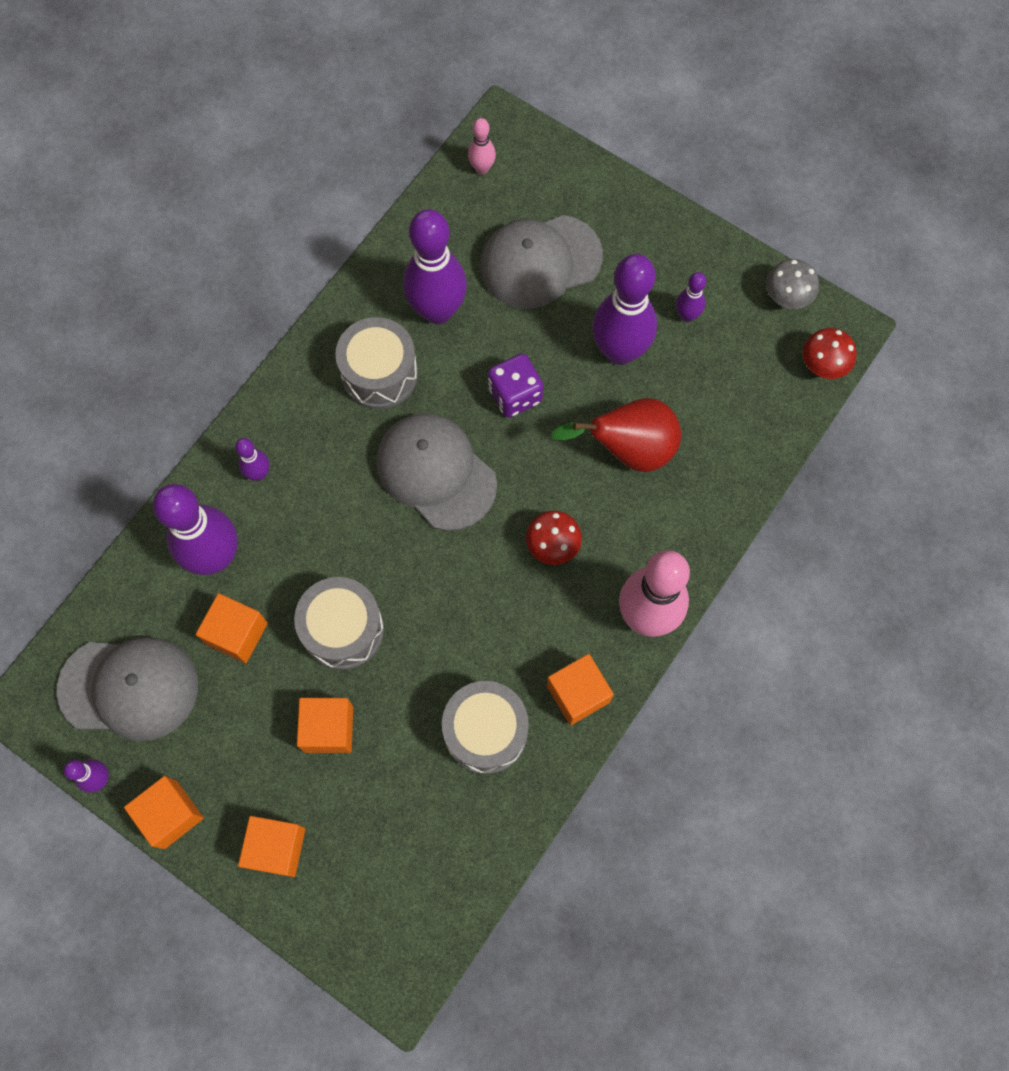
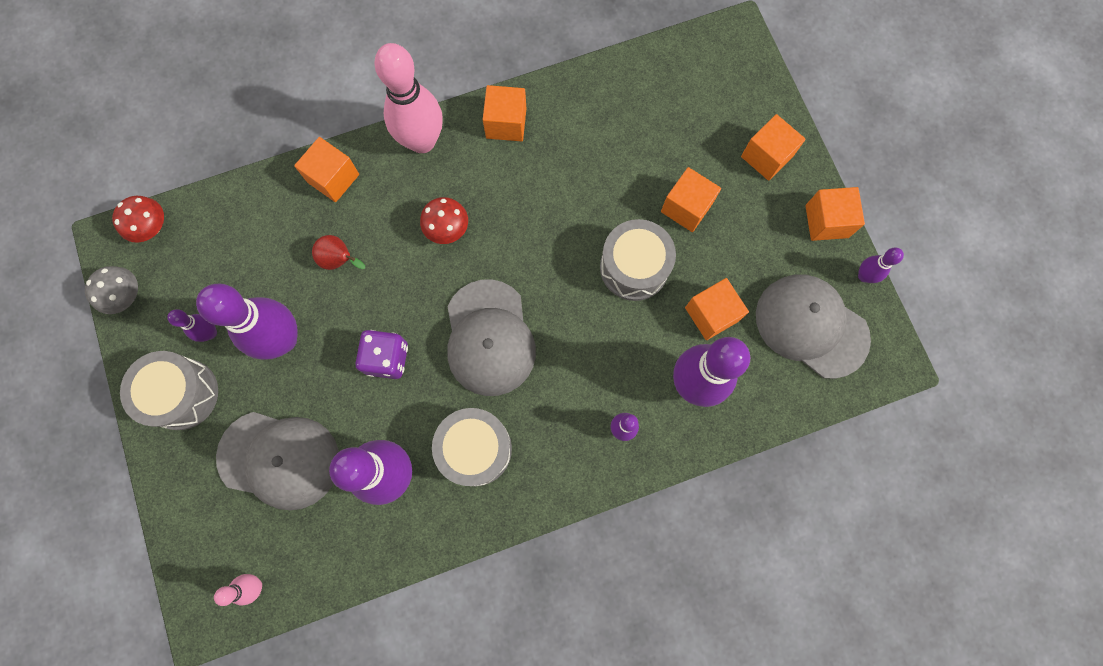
camera: 145 degrees left, 5 degrees up
grey drum [442,681,529,774] -> grey drum moved to [120,351,218,430]
red pear [551,398,681,472] -> red pear [312,235,365,270], size x0.54
none -> orange cube [294,137,359,202]

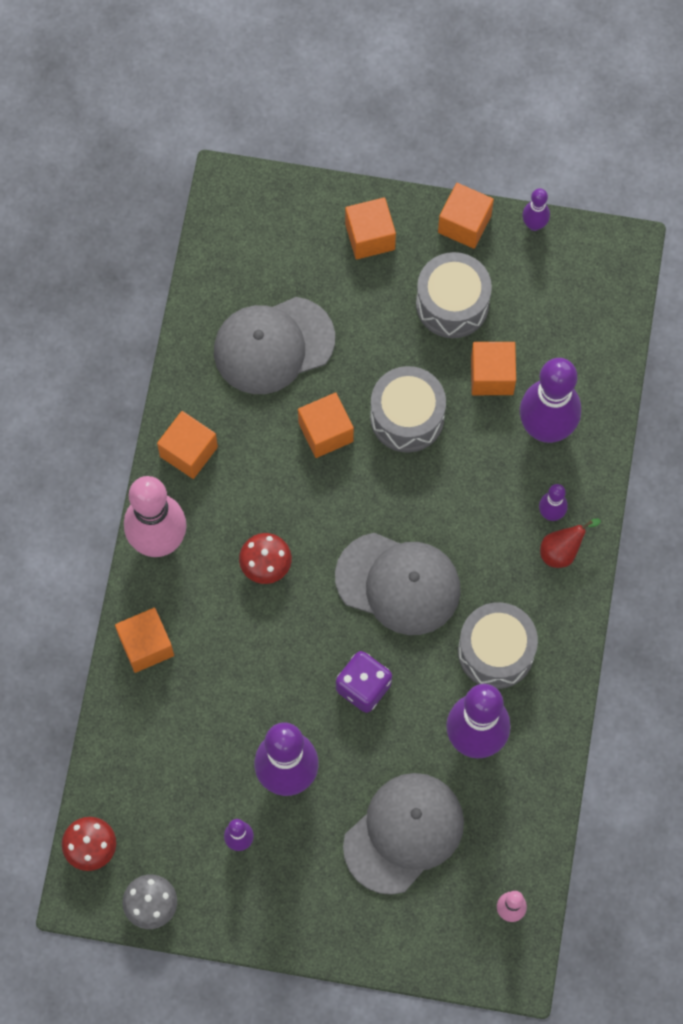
camera: 60 degrees left, 5 degrees down
grey drum [120,351,218,430] -> grey drum moved to [416,252,492,338]
red pear [312,235,365,270] -> red pear moved to [540,519,601,568]
orange cube [661,167,721,232] -> orange cube moved to [298,392,354,458]
grey cap [756,274,871,379] -> grey cap moved to [214,297,335,394]

